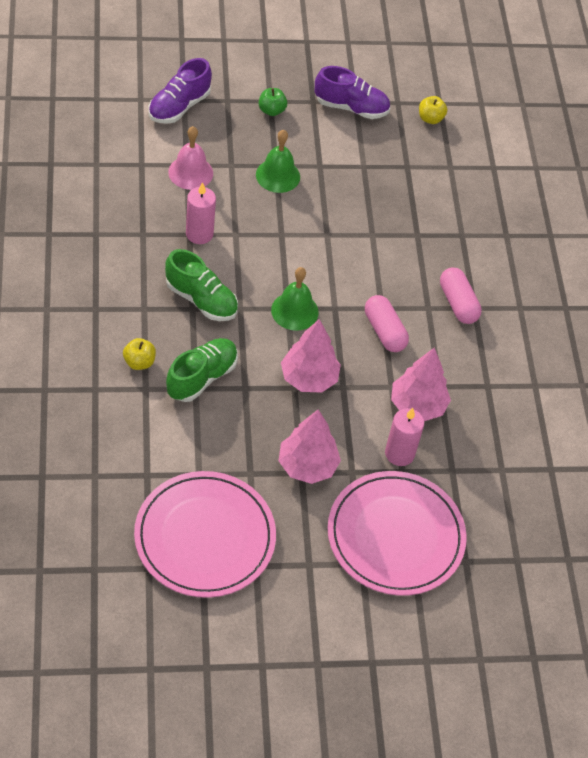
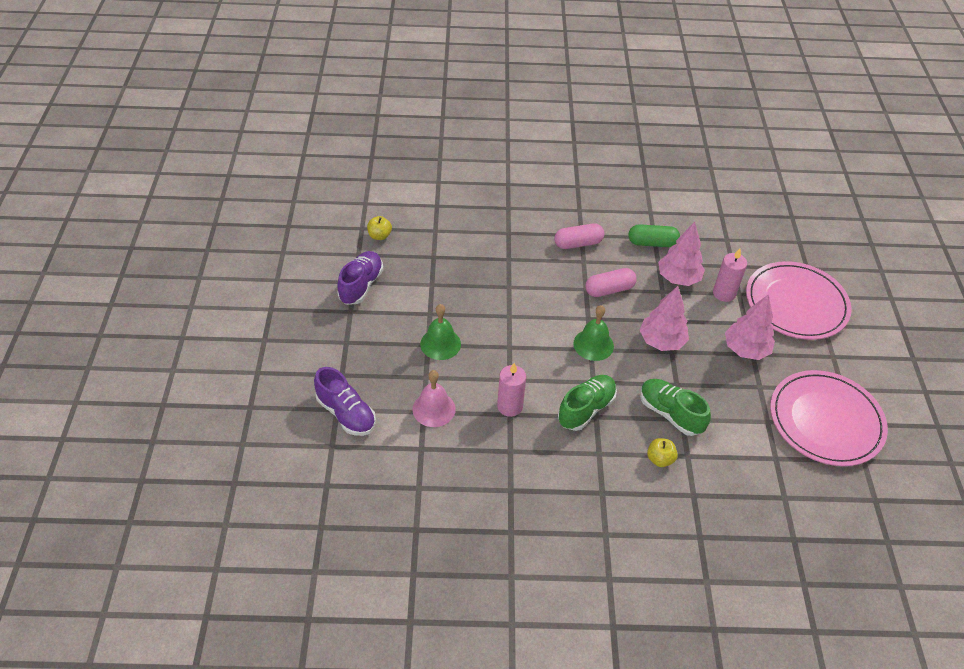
camera: 80 degrees left, 5 degrees down
green apple [259,88,287,116] -> none
none -> green capsule [629,224,680,247]

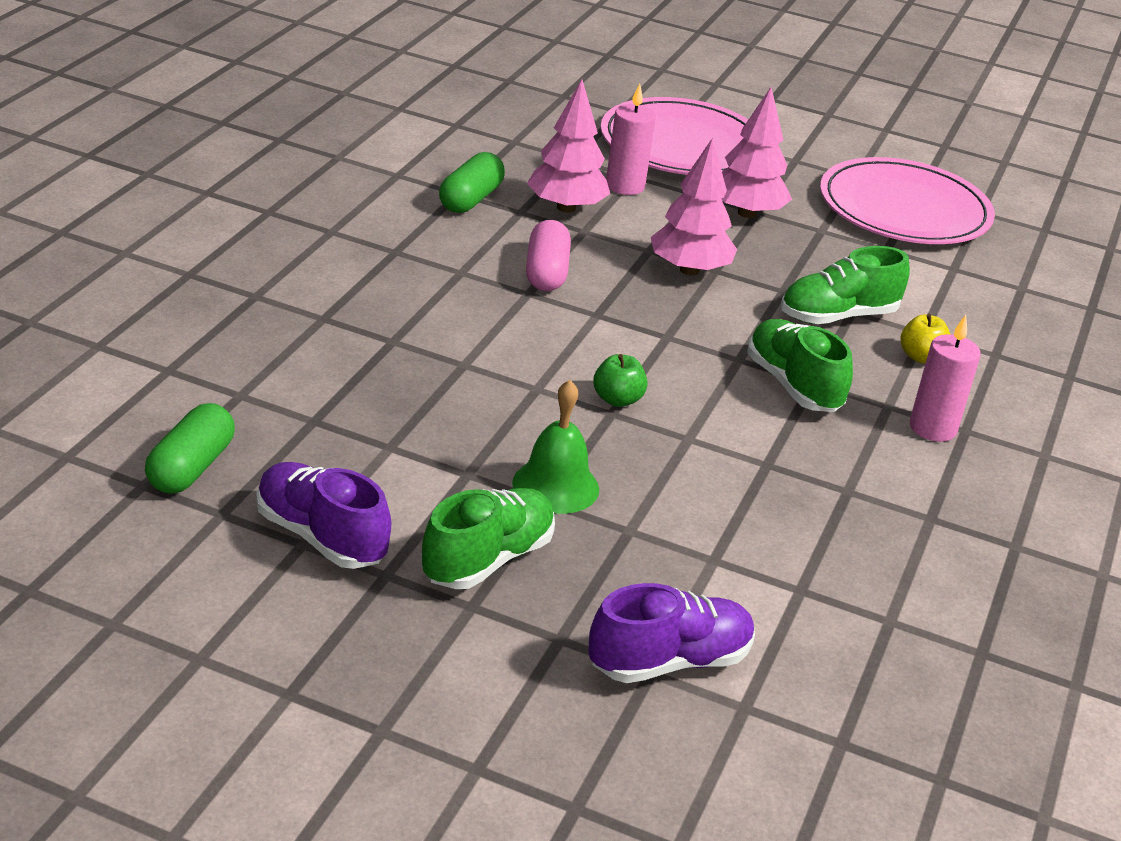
camera: 70 degrees left, 15 degrees down
yellow apple [367,216,392,240] -> green capsule [145,403,235,494]
pink bell [413,370,456,427] -> none
pink candle [497,363,526,417] -> pink candle moved to [910,315,981,442]
pink capsule [554,223,604,249] -> none
green bell [573,305,614,361] -> none
none -> green shoe [421,488,555,589]
none -> green apple [593,354,648,407]

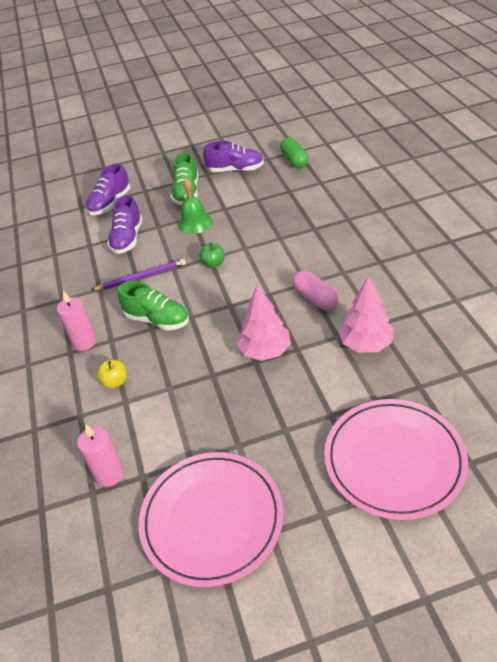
camera: 150 degrees right, 10 degrees up
green capsule [439,152,505,213] -> none
pink candle [606,84,656,195] -> pink candle moved to [77,424,124,487]
pink tree [721,87,792,218] -> none
green shoe [781,246,910,324] -> none
none -> purple pencil [92,259,186,290]
none -> purple shoe [107,195,142,254]

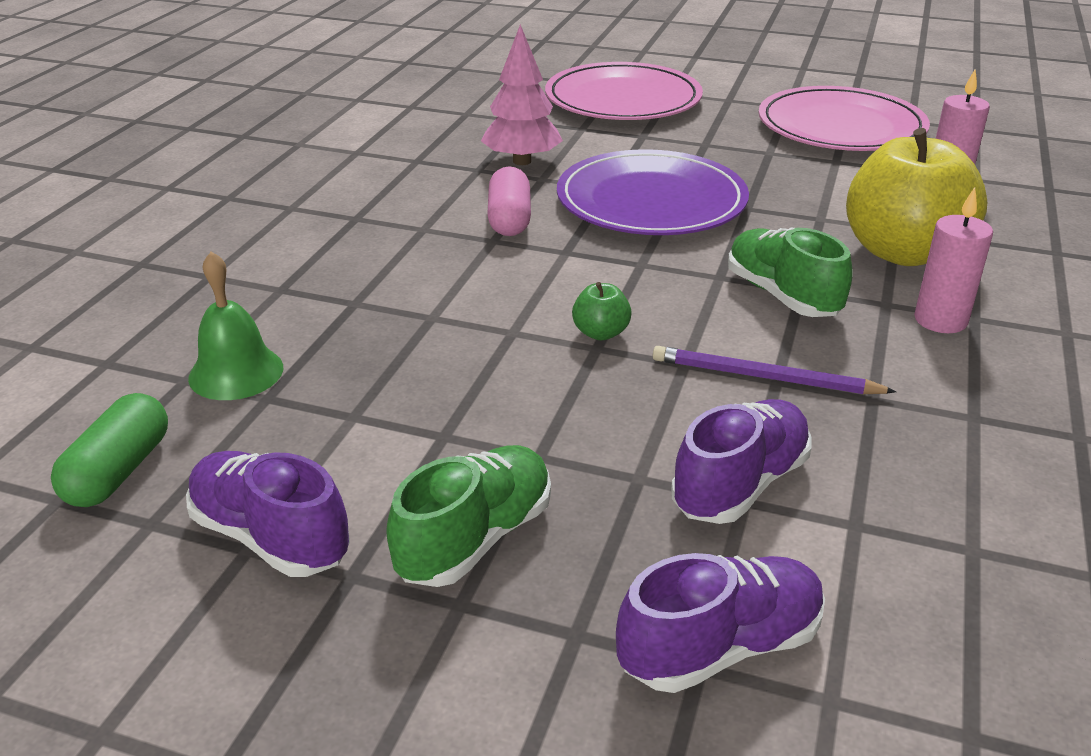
camera: 150 degrees left, 10 degrees down
yellow apple [97,360,127,389] -> yellow apple [846,128,987,266], size x2.50
green bell [178,178,212,234] -> green bell moved to [188,251,283,400]
pink tree [237,285,291,361] -> purple plate [557,149,749,235]

